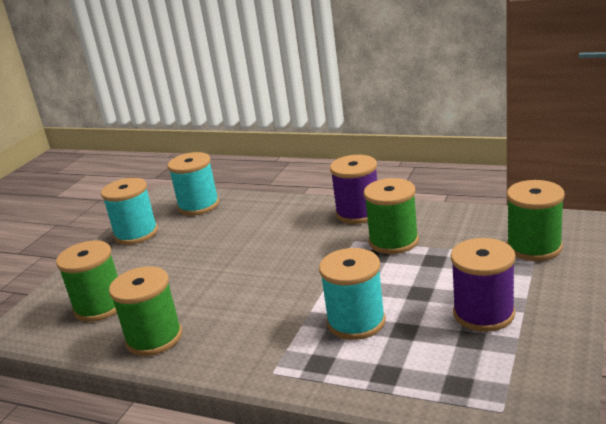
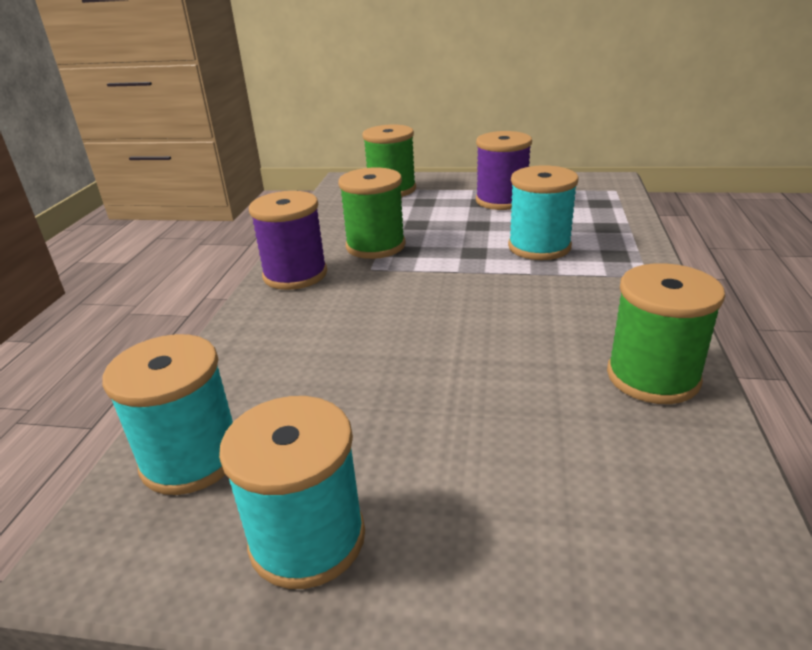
camera: 105 degrees left, 5 degrees up
green spool [56,240,118,322] -> none

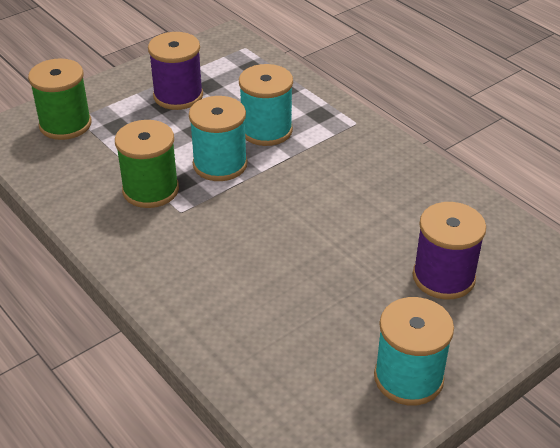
camera: 50 degrees left, 10 degrees up
turquoise spool [102,334,233,495] -> turquoise spool moved to [189,96,248,181]
purple spool [249,191,327,290] -> purple spool moved to [413,202,486,299]
green spool [607,263,725,404] -> none

